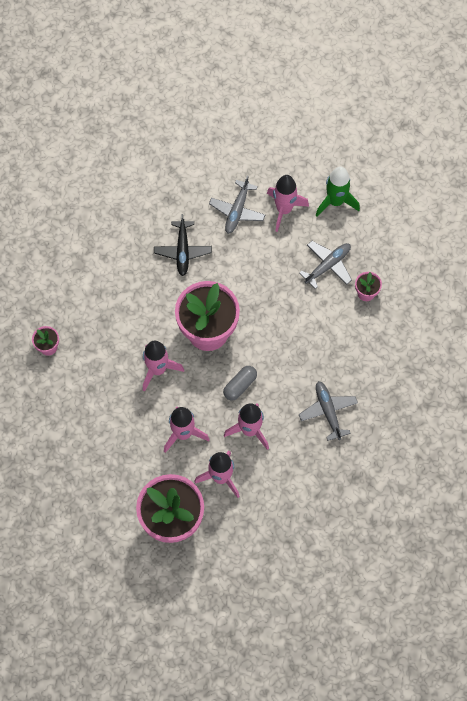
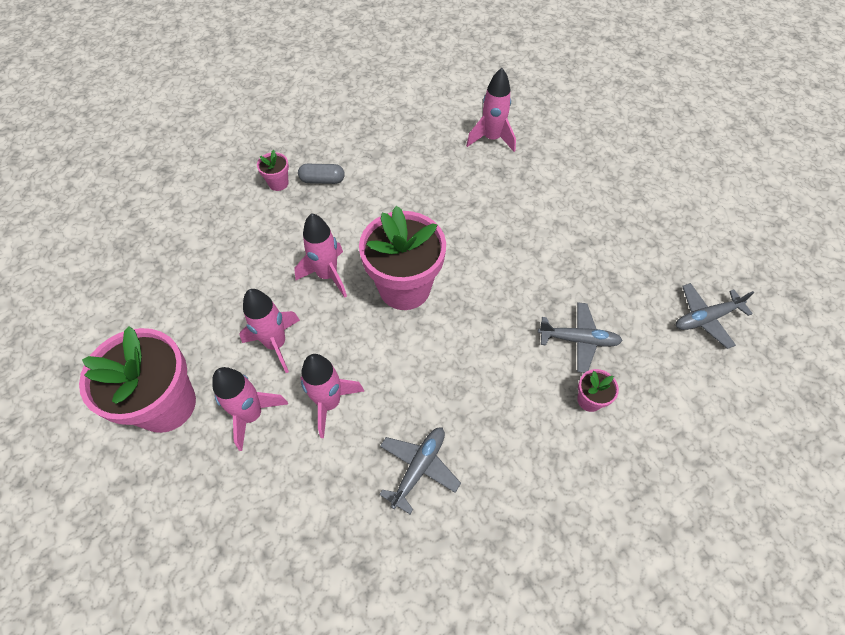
camera: 50 degrees right, 10 degrees down
black plane [154,214,212,276] -> none
grey plane [209,175,265,234] -> grey plane moved to [676,283,754,349]
grey capsule [223,366,257,400] -> grey capsule moved to [298,164,345,184]
pink rocket [267,175,309,232] -> pink rocket moved to [466,68,516,152]
green rocket [316,166,360,216] -> none

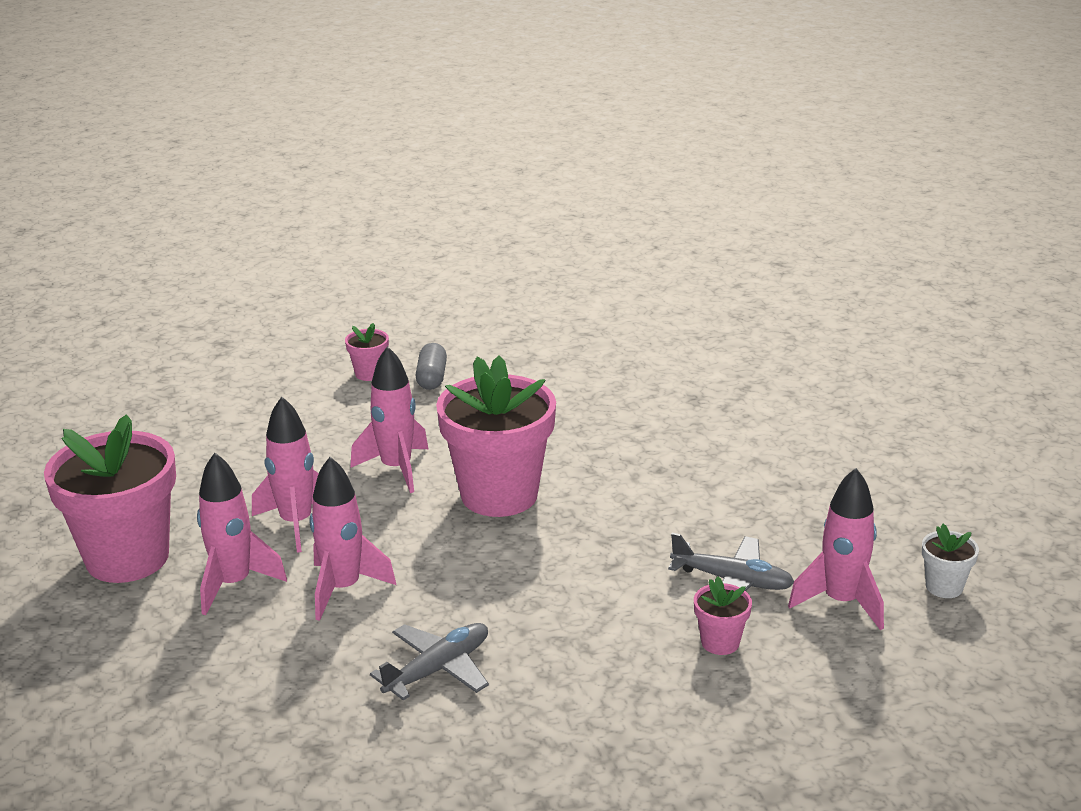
camera: 15 degrees right, 30 degrees down
grey capsule [298,164,345,184] -> grey capsule turned 75 degrees clockwise [416,343,447,390]
pink rocket [466,68,516,152] -> pink rocket moved to [788,468,884,631]
grey plane [676,283,754,349] -> white flower pot [922,524,979,598]

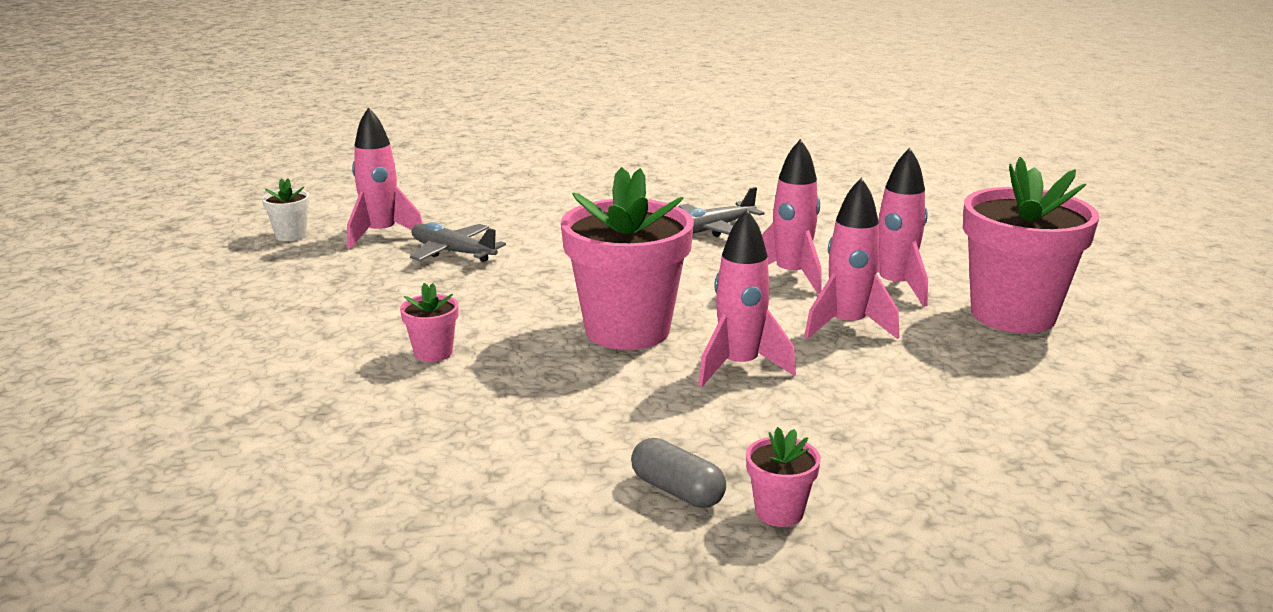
camera: 170 degrees left, 5 degrees down
grey capsule [416,343,447,390] -> grey capsule turned 60 degrees counterclockwise [631,438,726,508]
pink flower pot [694,576,752,655] -> pink flower pot moved to [400,283,459,362]

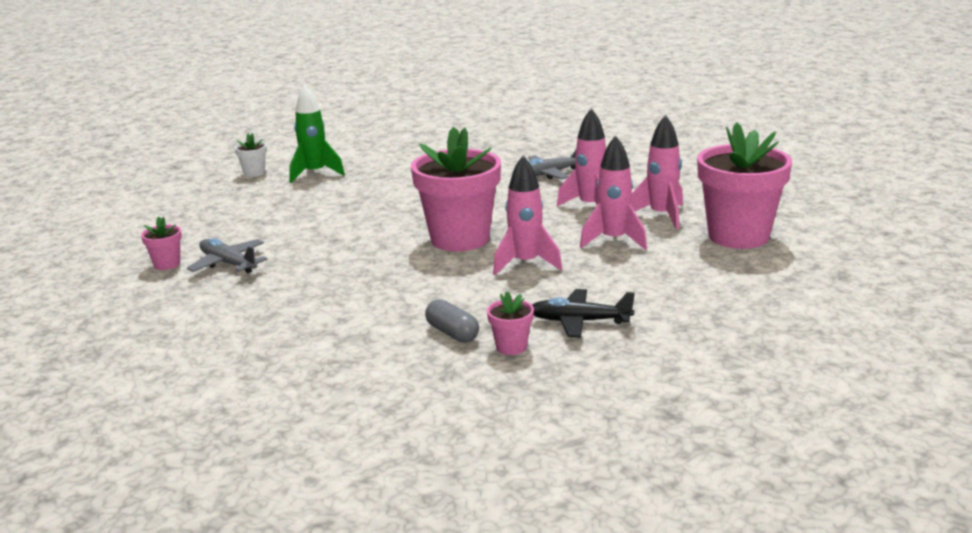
camera: 10 degrees right, 0 degrees up
pink rocket [347,107,423,249] -> green rocket [289,85,345,183]
pink flower pot [400,283,459,362] -> pink flower pot moved to [141,216,182,270]
grey plane [410,222,506,262] -> grey plane moved to [187,238,267,273]
none -> black plane [532,289,635,337]

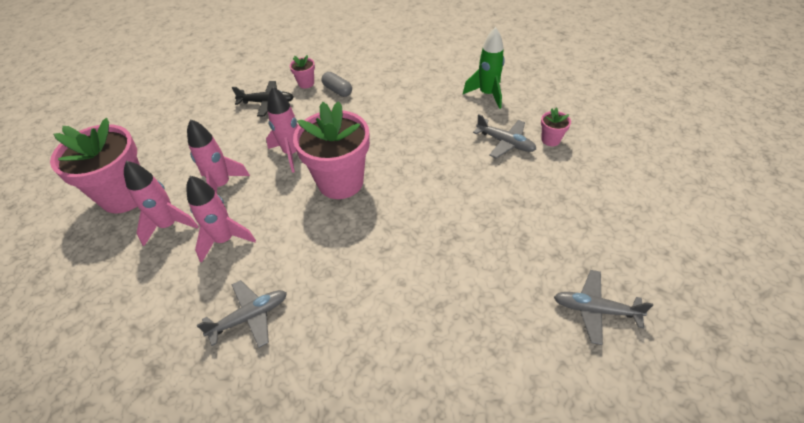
camera: 175 degrees right, 25 degrees up
white flower pot [234,133,267,177] -> grey plane [554,270,653,345]
green rocket [289,85,345,183] -> green rocket moved to [463,27,505,109]

